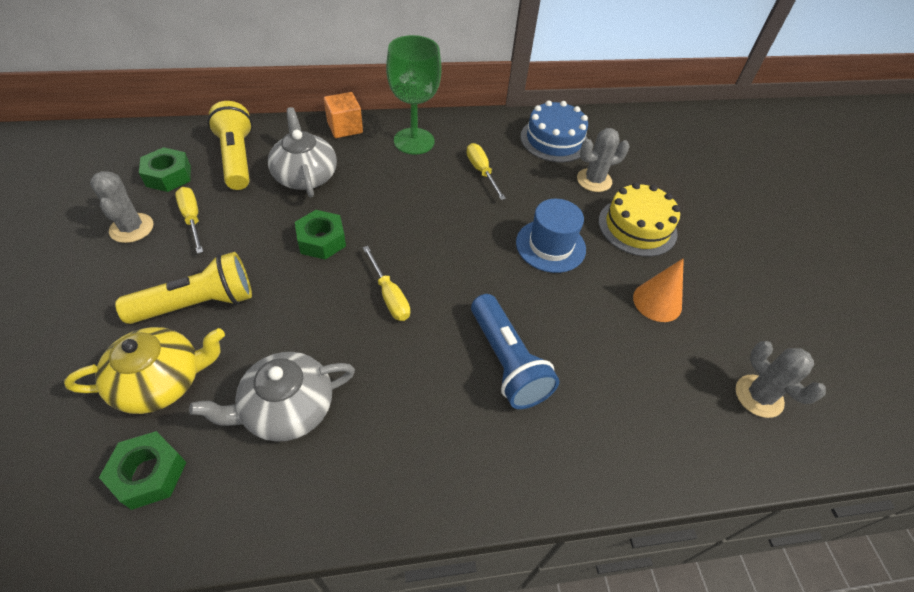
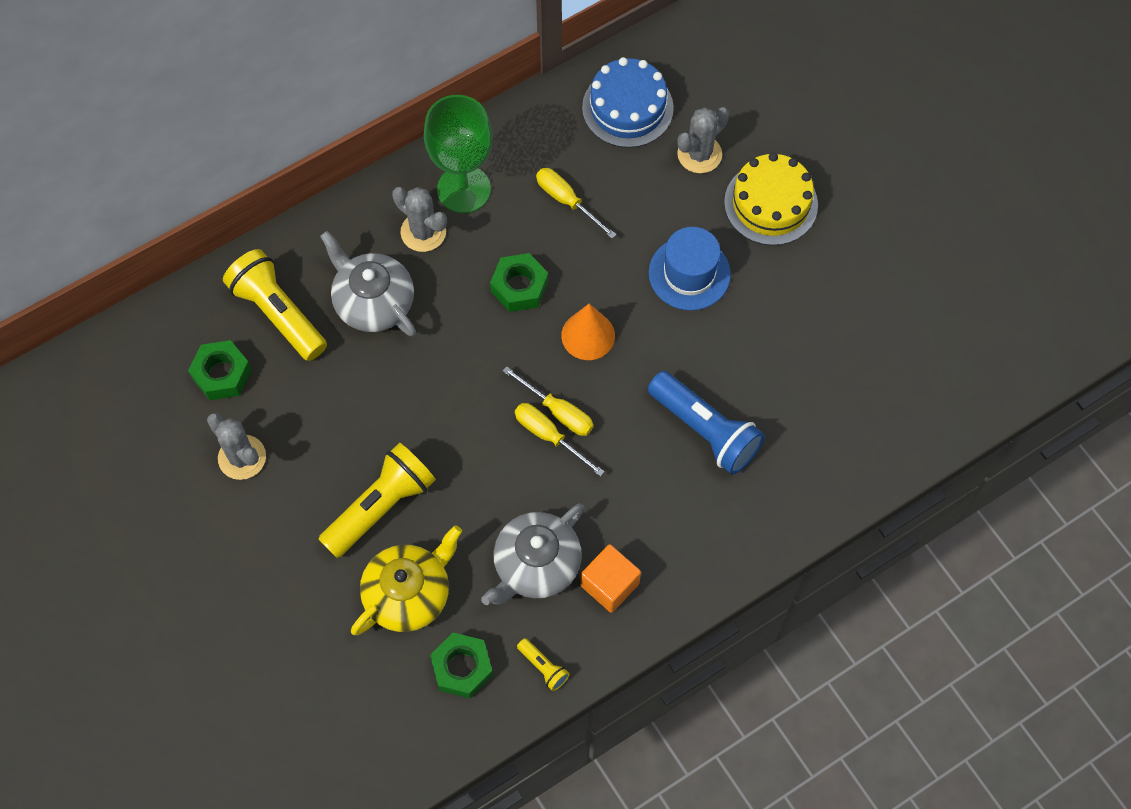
camera: 20 degrees left, 15 degrees up
yellow screwdriver [175,187,203,254] -> yellow screwdriver moved to [515,403,605,477]
green nut [295,210,346,260] -> green nut moved to [490,253,548,312]
orange cube [324,92,363,138] -> orange cube moved to [581,544,641,613]
orange cone [633,258,684,322] -> orange cone moved to [561,304,615,360]
grey cactus [736,341,826,418] -> grey cactus moved to [392,187,447,252]
none -> yellow flashlight [517,638,570,691]

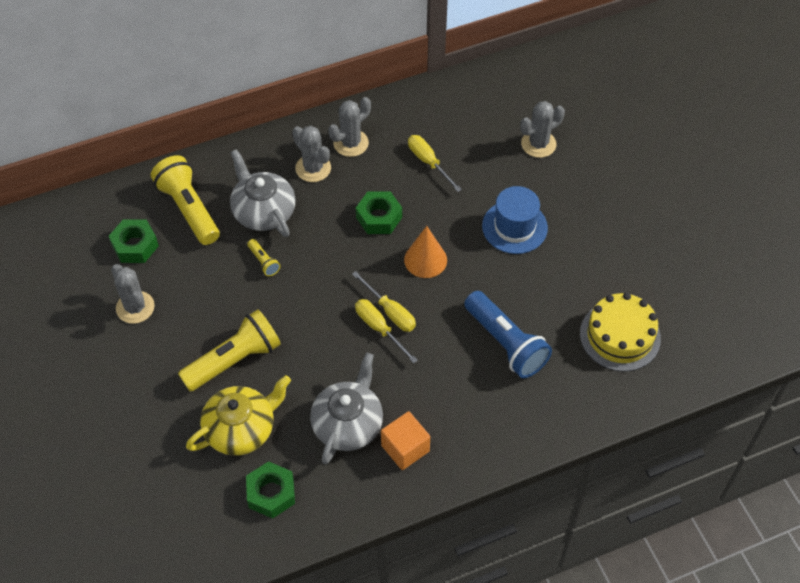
camera: 10 degrees right, 10 degrees down
green goblet [424,95,493,213] -> grey cactus [328,97,371,157]
grey teapot [481,503,585,605] -> grey teapot turned 150 degrees clockwise [310,353,383,464]
yellow flashlight [517,638,570,691] -> yellow flashlight moved to [247,239,281,276]
blue cake [582,57,674,148] -> none
yellow cake [724,153,818,246] -> yellow cake moved to [580,293,661,372]

